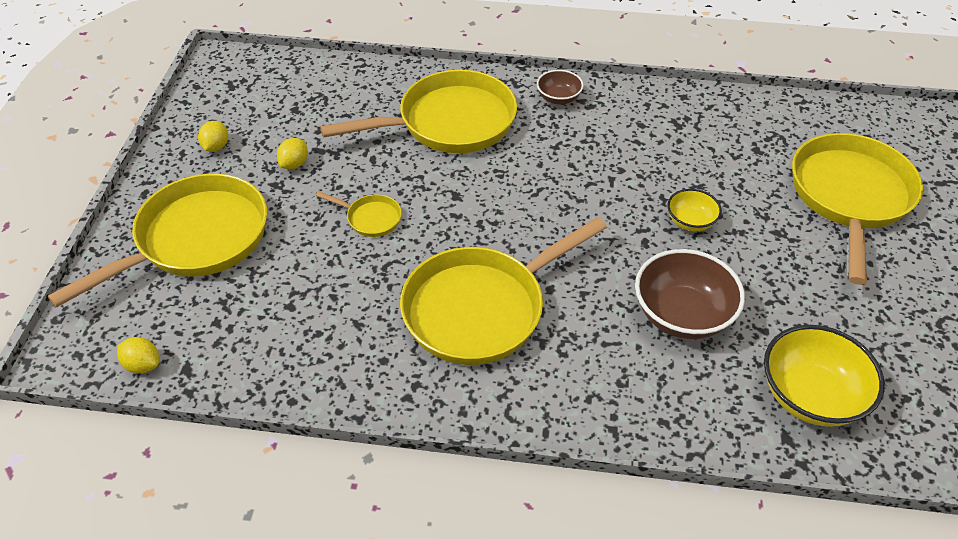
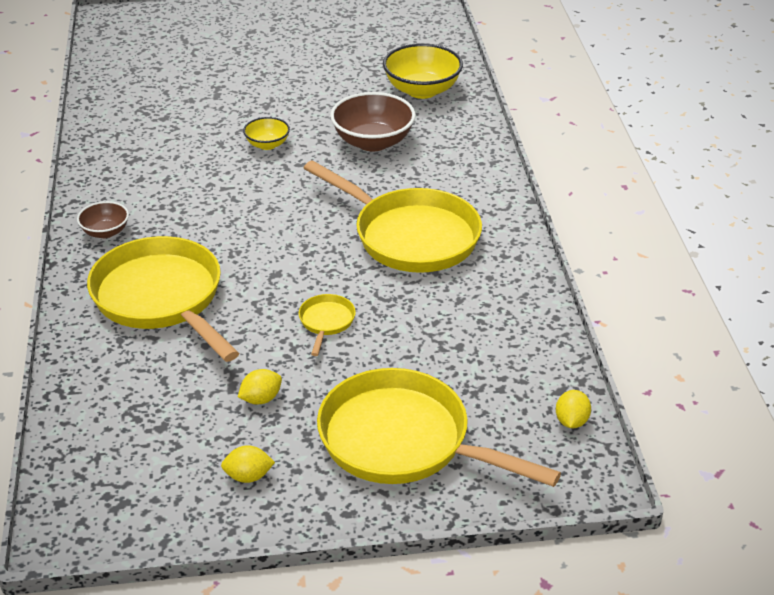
camera: 105 degrees left, 10 degrees down
yellow lemon [277,138,308,169] -> yellow lemon turned 45 degrees counterclockwise [238,369,282,405]
yellow pan [792,133,923,285] -> none

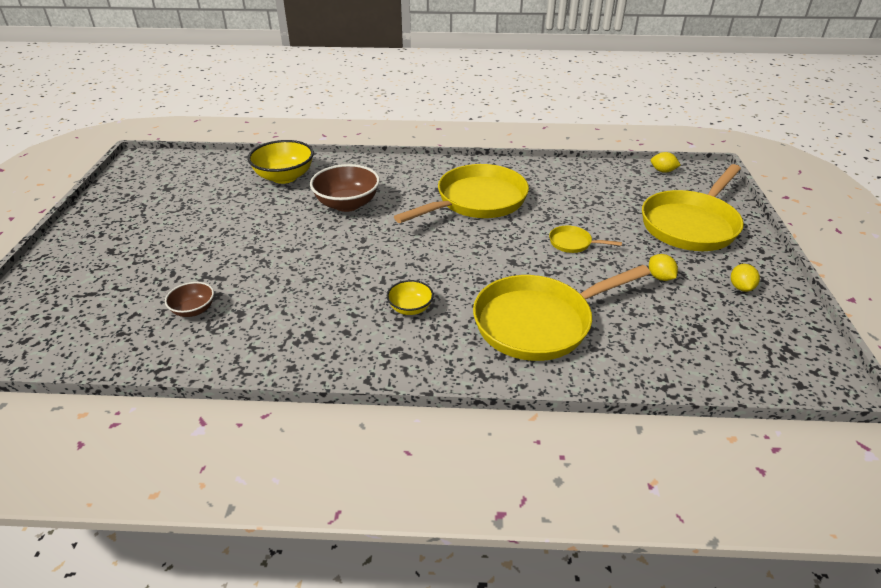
camera: 80 degrees left, 0 degrees up
brown bowl [77,201,129,238] -> brown bowl moved to [165,282,214,317]
yellow bowl [243,117,290,150] -> yellow bowl moved to [387,280,434,315]

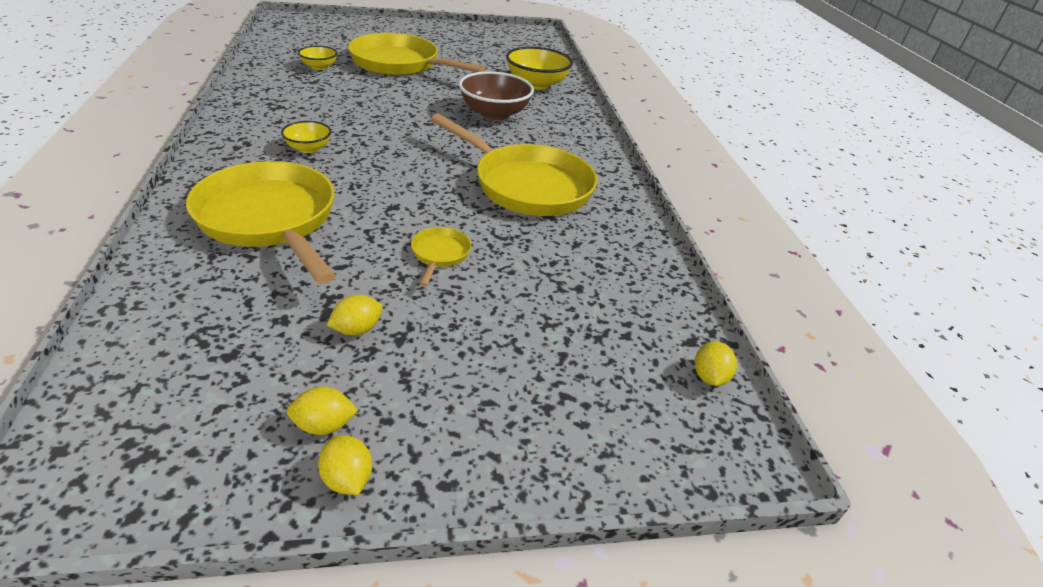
camera: 75 degrees right, 0 degrees up
brown bowl [165,282,214,317] -> yellow bowl [298,46,338,70]
yellow pan [642,164,744,251] -> yellow pan moved to [348,33,485,76]
none -> yellow lemon [318,435,372,495]

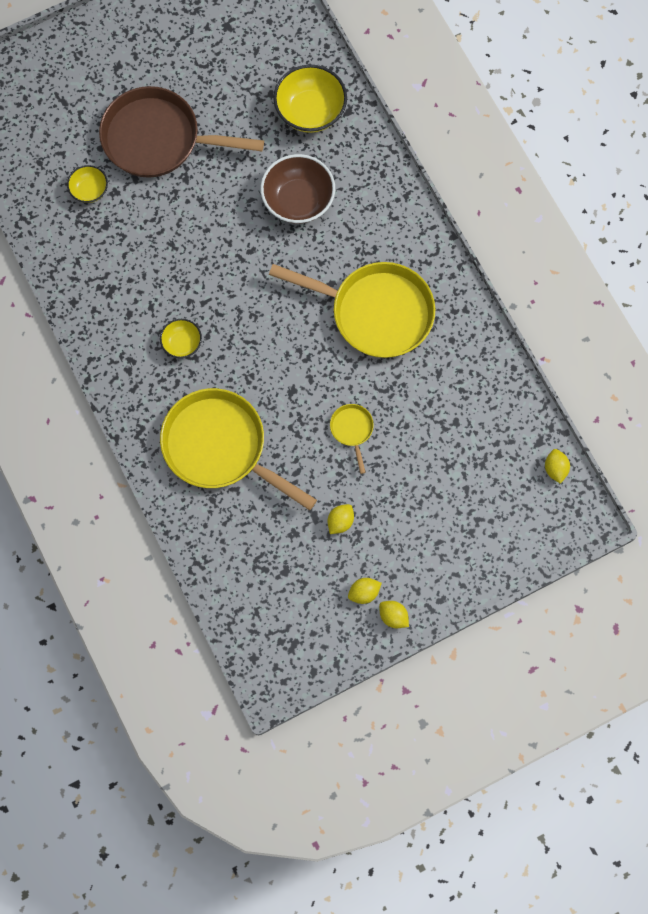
camera: 15 degrees left, 35 degrees up
yellow pan [348,33,485,76] -> brown pan [99,86,264,178]

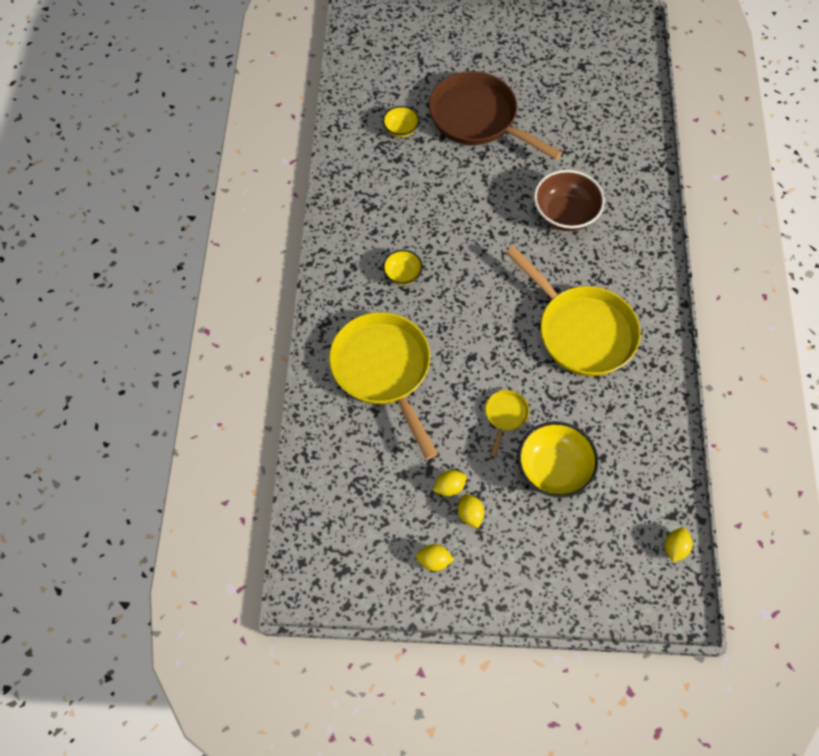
camera: 30 degrees right, 10 degrees down
yellow bowl [273,65,347,133] -> yellow bowl moved to [518,422,599,498]
yellow lemon [379,601,409,628] -> yellow lemon moved to [458,494,484,528]

